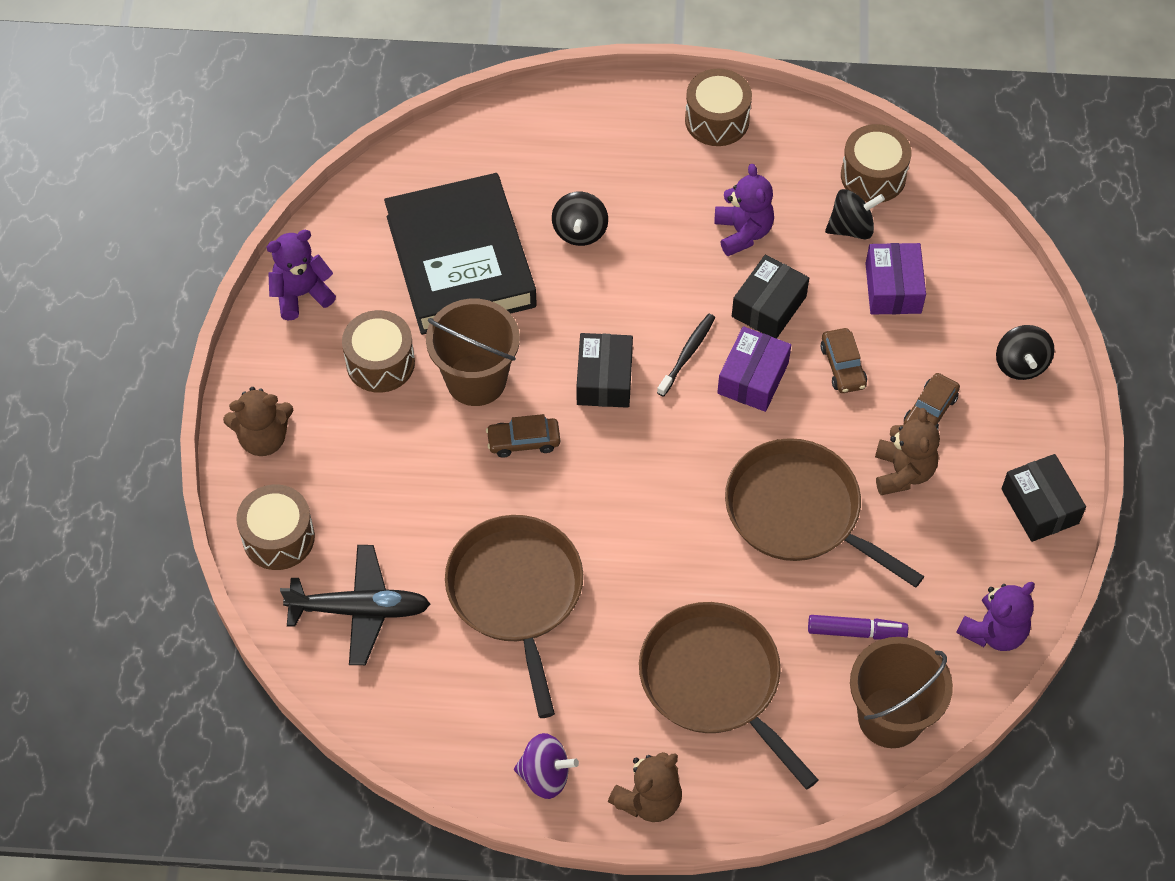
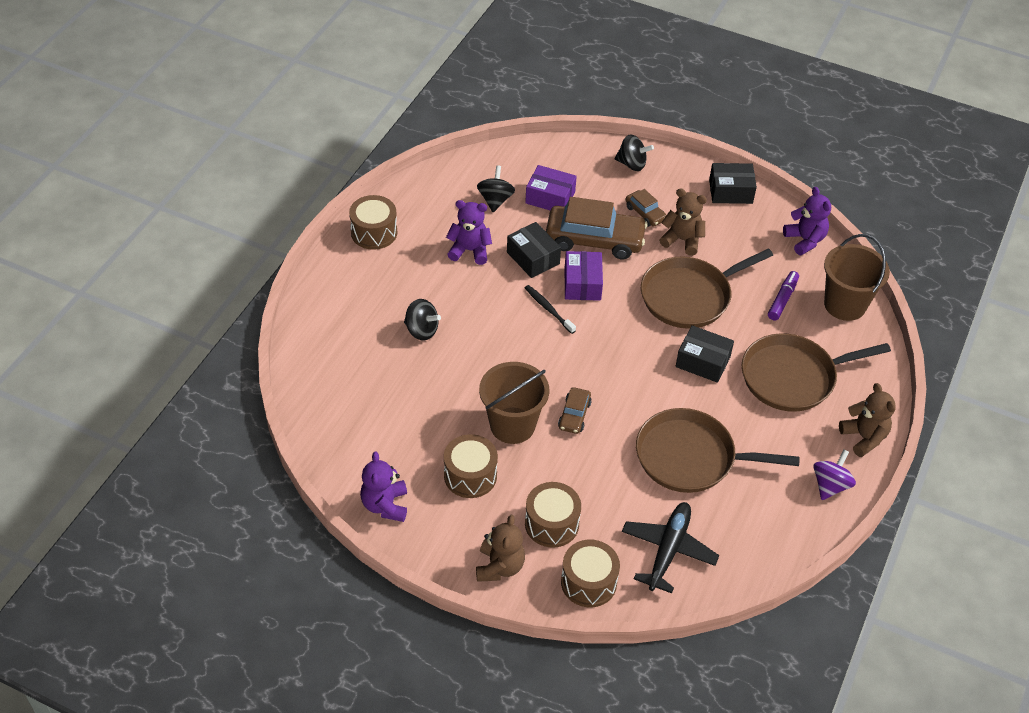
camera: 70 degrees left, 10 degrees down
black book [384,173,537,335] -> none
black box [577,333,633,408] -> black box moved to [676,325,734,383]
purple box [717,326,791,412] -> purple box turned 45 degrees clockwise [565,251,603,301]
brown car [820,328,867,393] -> brown car [546,197,648,259], size x2.06
brown drum [841,124,911,202] -> brown drum moved to [525,482,581,548]

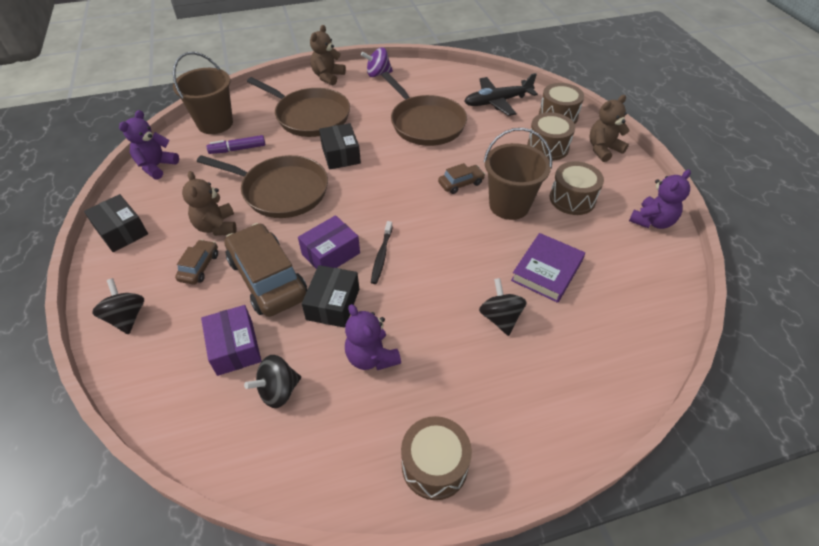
camera: 130 degrees left, 0 degrees up
none -> purple book [511,233,585,303]

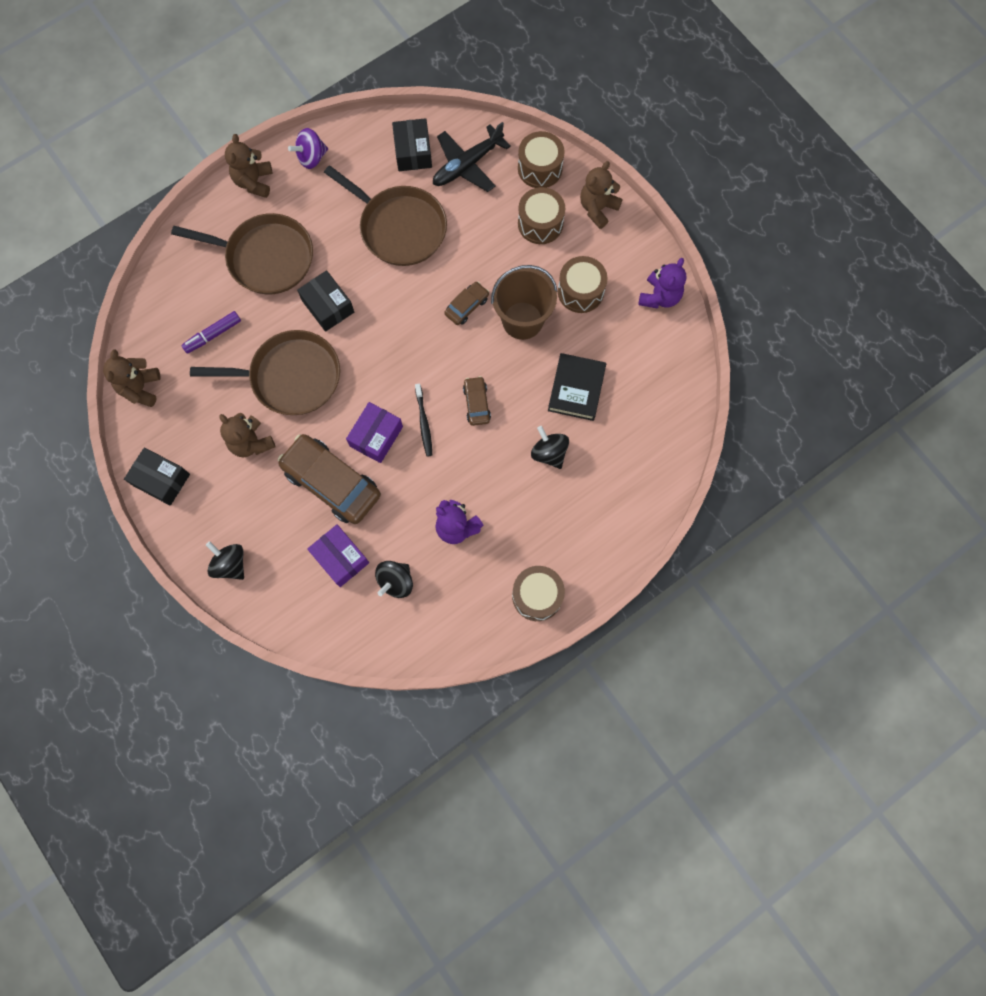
camera: 20 degrees left, 25 degrees up
purple teddy bear [119,110,179,180] -> brown teddy bear [103,349,161,407]
brown bucket [173,52,233,134] -> none
brown car [175,240,218,285] -> brown car moved to [463,376,491,426]
black box [302,265,359,328] -> black box moved to [392,118,432,171]
purple book [511,233,585,303] -> black book [548,353,606,421]

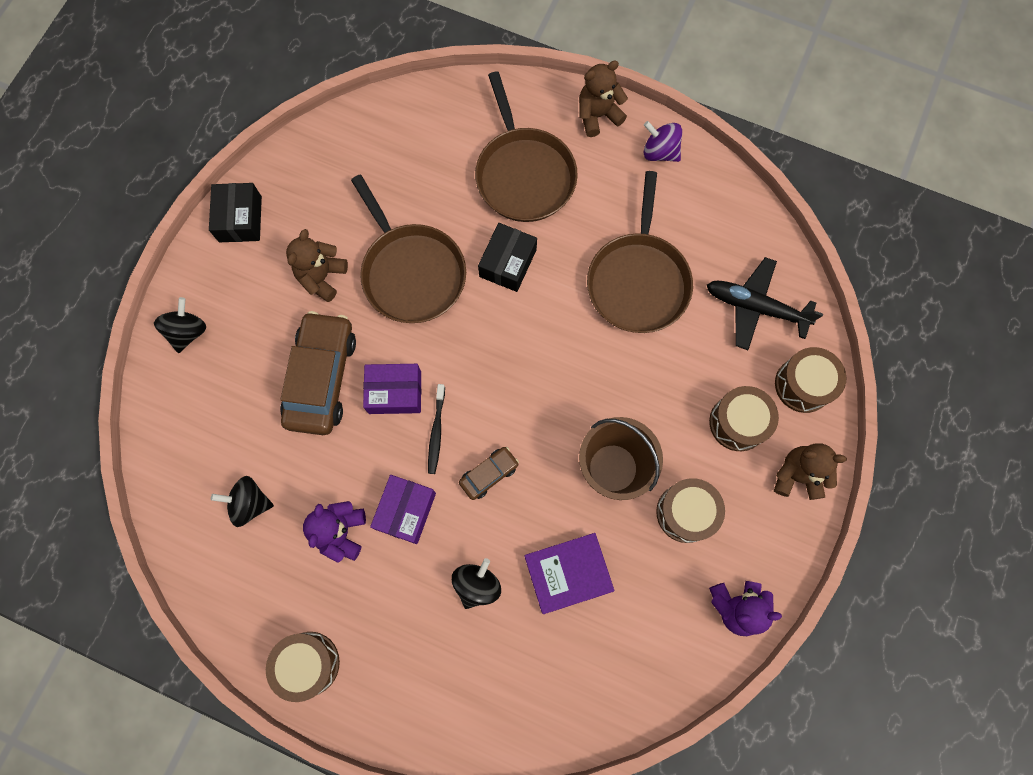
camera: 60 degrees right, 0 degrees up
brown teddy bear [103,349,161,407] -> none
purple marker [181,311,241,353] -> none
purple box [307,525,369,587] -> purple box moved to [370,475,436,544]
black box [392,118,432,171] -> none
black toothbrush [415,383,432,456] -> black toothbrush turned 45 degrees counterclockwise [428,384,445,474]
brown car [444,282,489,325] -> none
black book [548,353,606,421] -> purple book [524,533,614,614]

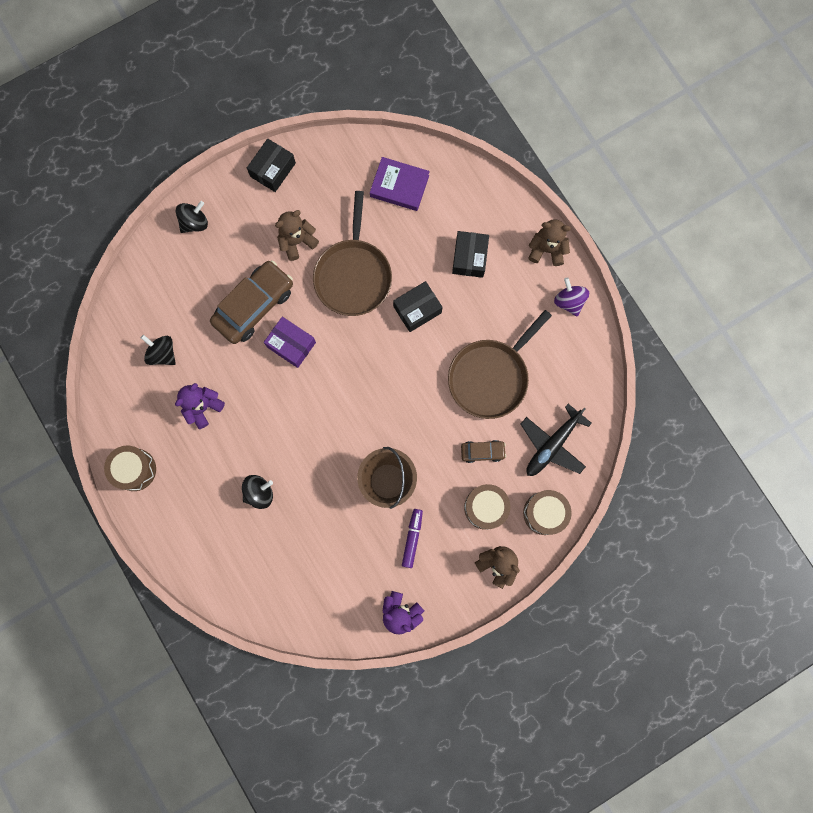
camera: 35 degrees right, 5 degrees up
purple box [370,475,436,544] -> none
black toothbrush [428,384,445,474] -> none
brown car [459,447,519,500] -> brown car moved to [461,440,506,463]
brown pan [475,71,578,222] -> black box [452,231,489,278]
purple book [524,533,614,614] -> purple book moved to [370,157,430,211]
brown drum [656,478,725,543] -> purple marker [402,509,423,568]
black plane [707,257,823,350] -> black plane turned 105 degrees counterclockwise [520,404,592,476]

